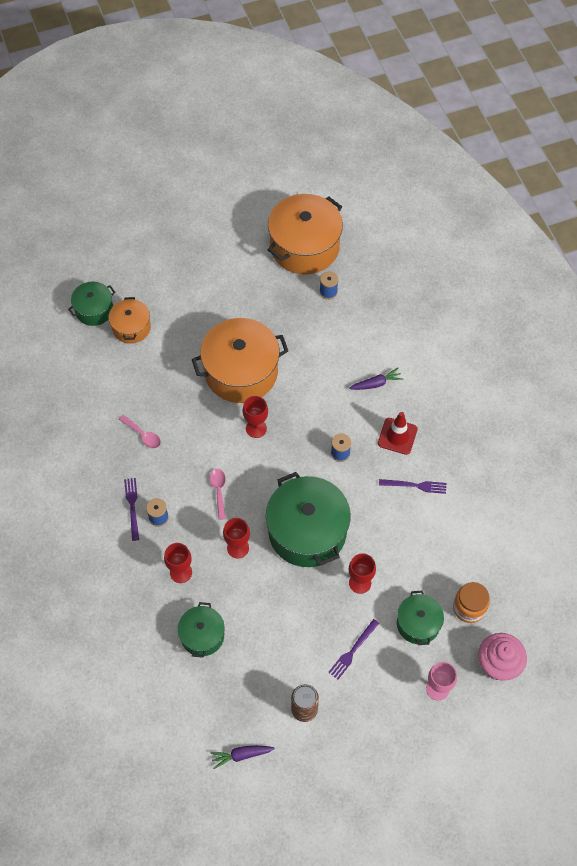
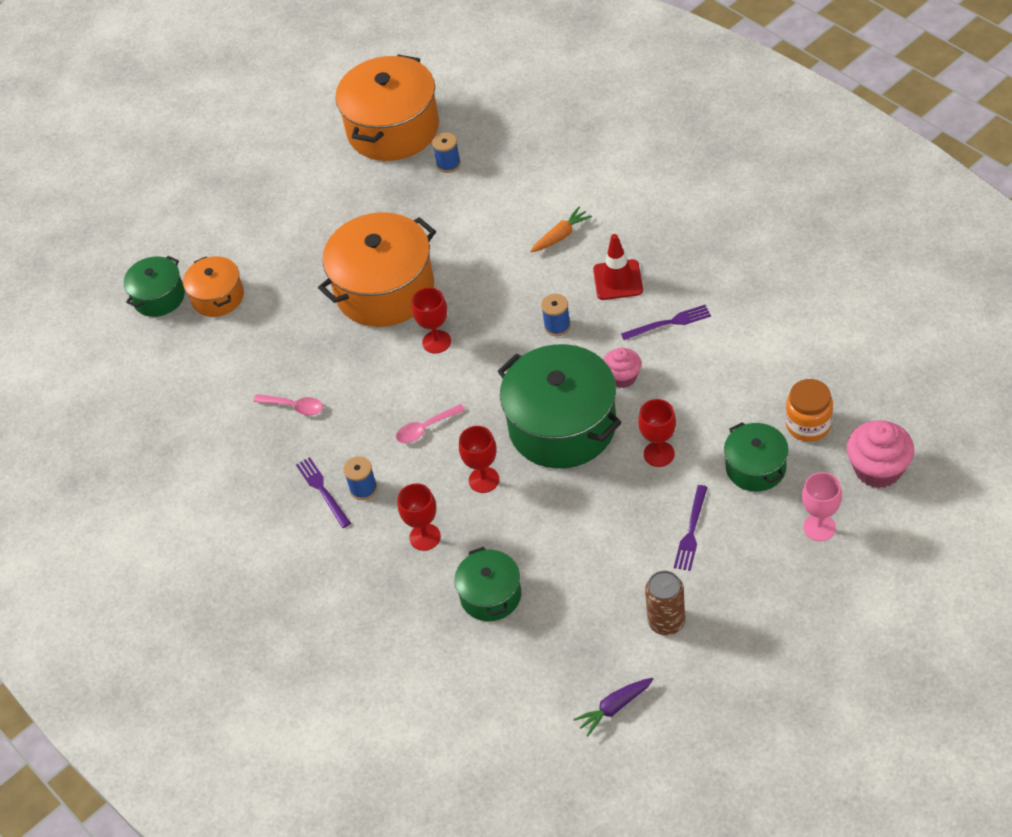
camera: 15 degrees left, 10 degrees down
pink spoon [209,469,226,520] -> pink spoon turned 90 degrees counterclockwise [396,404,465,443]
purple carrot [349,368,403,390] -> orange carrot [530,207,592,252]
none -> pink cupcake [603,348,641,388]

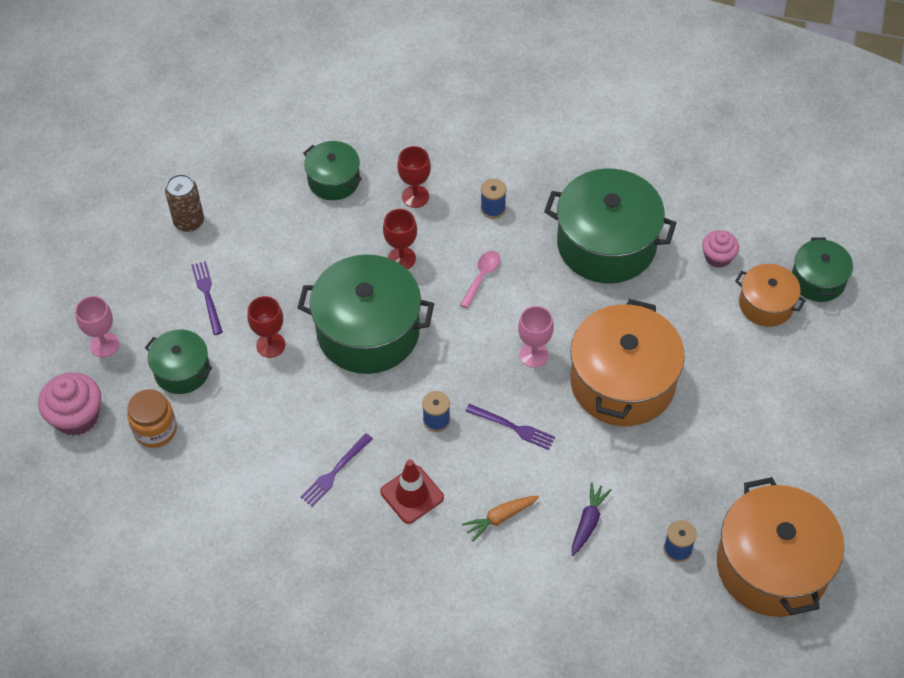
camera: 140 degrees right, 5 degrees up
pink spoon [254,394,323,415] -> green pot [544,169,676,283]
purple fork [296,457,351,528] -> purple fork moved to [466,404,555,450]
red goblet [412,287,451,353] -> pink goblet [518,306,554,368]
orange carrot [530,207,592,252] -> orange carrot turned 45 degrees clockwise [462,496,539,541]
purple carrot [573,678,653,737] -> purple carrot moved to [572,482,612,556]
pink cupcake [603,348,641,388] -> pink cupcake moved to [702,230,739,268]

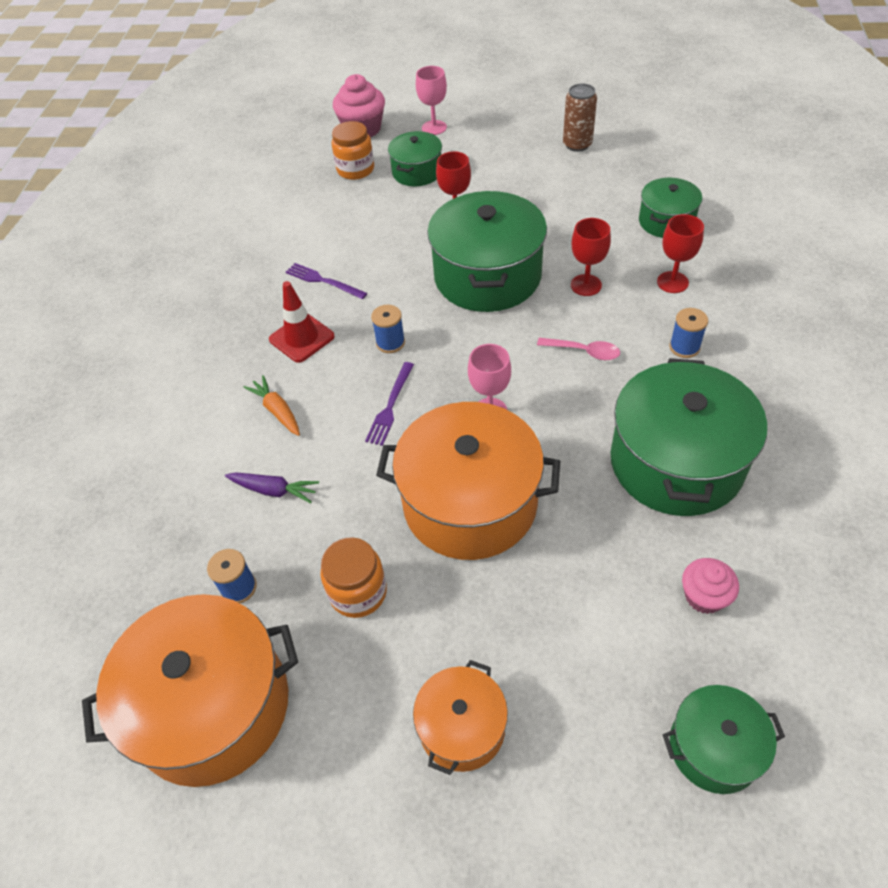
camera: 85 degrees right, 5 degrees down
purple fork [191,261,223,335] -> none
orange pot [735,264,806,327] -> orange pot moved to [413,660,508,775]
none -> orange jar [321,537,387,618]

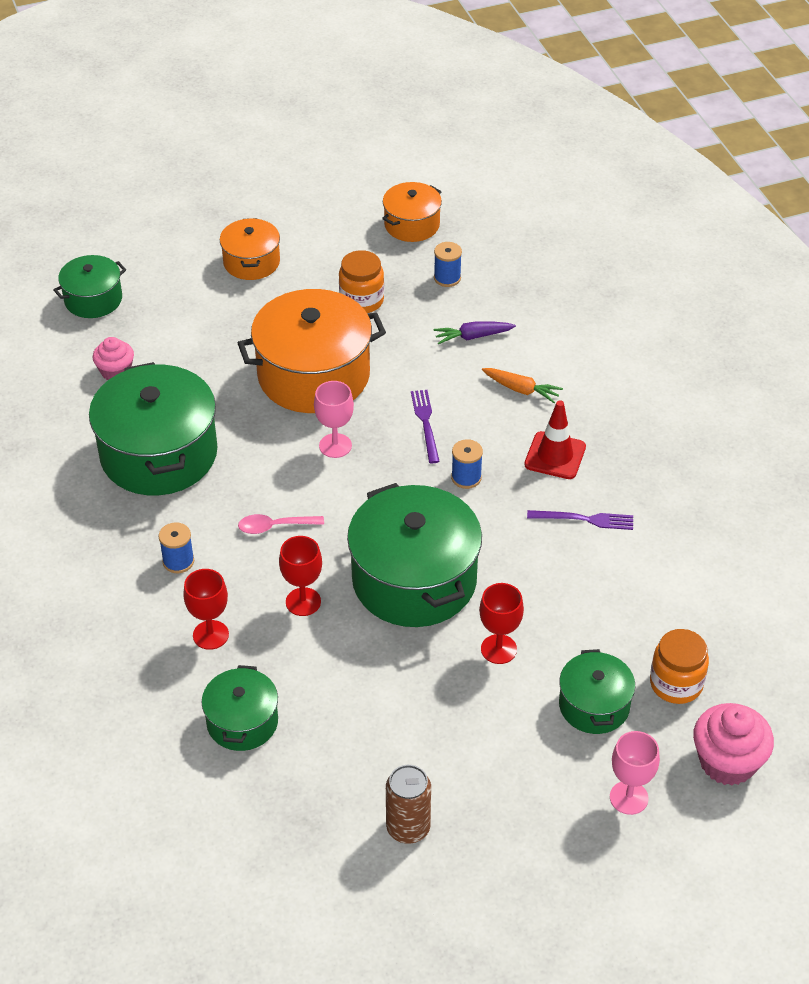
camera: 150 degrees right, 5 degrees down
orange pot [82,594,298,787] -> orange pot [382,182,442,242], size x0.54

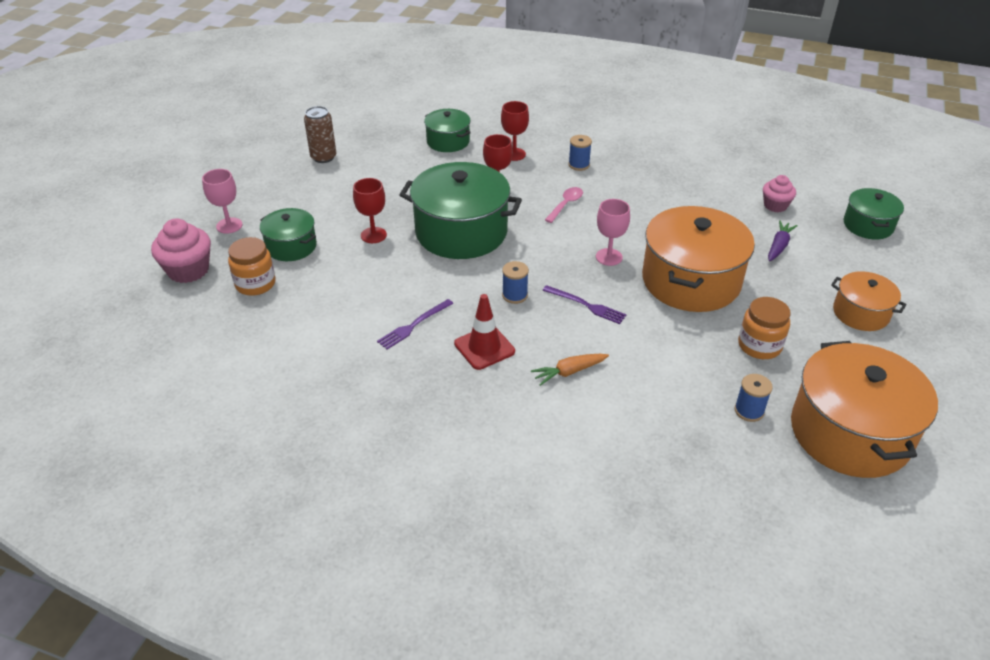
camera: 130 degrees right, 5 degrees down
green pot [89,362,217,495] -> none
orange pot [382,182,442,242] -> orange pot [791,341,938,478], size x1.86
purple carrot [433,321,516,344] -> purple carrot moved to [768,220,798,261]

